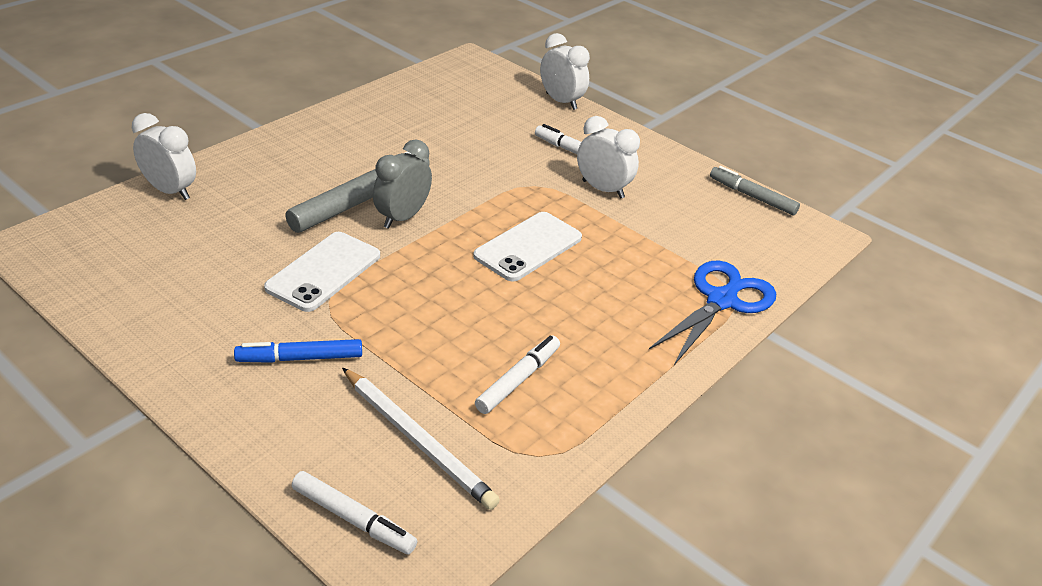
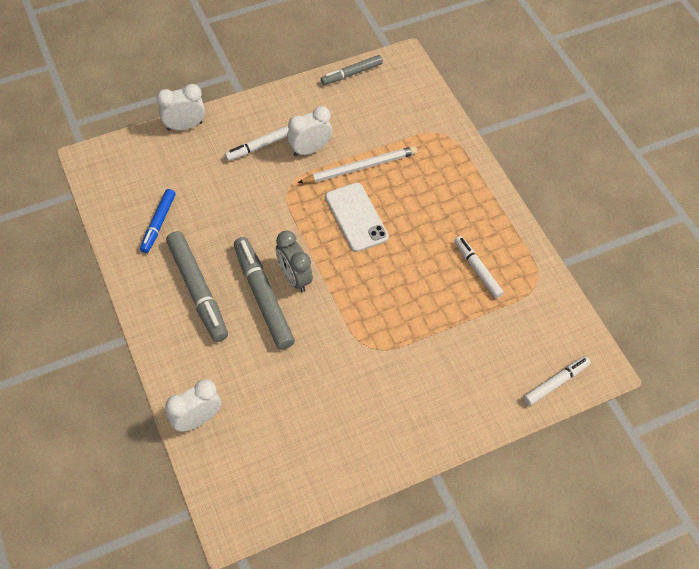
camera: 65 degrees left, 20 degrees up
blue marker [234,339,362,363] -> blue marker moved to [140,189,175,253]
white phone [264,232,380,312] -> none
white pencil [342,368,500,510] -> white pencil moved to [298,146,417,183]
blue scissors [649,261,776,365] -> none
none -> grey marker [166,231,228,342]

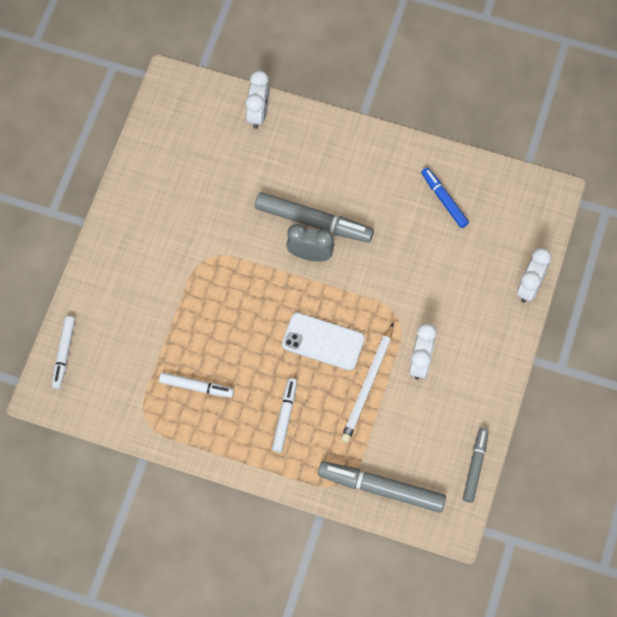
camera: 135 degrees right, 10 degrees up
grey marker [166,231,228,342] -> grey marker moved to [318,461,446,513]
white marker [225,126,289,161] -> white marker moved to [272,378,297,452]

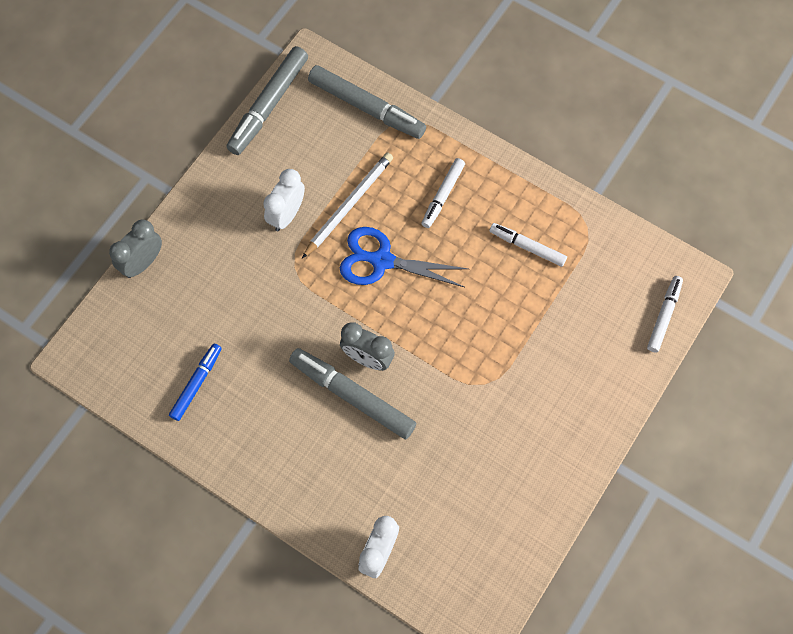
camera: 165 degrees left, 0 degrees up
white phone [282,312,365,370] -> blue scissors [340,227,468,287]
blue marker [421,167,469,228] -> blue marker turned 135 degrees counterclockwise [169,344,222,421]
grey marker [463,427,489,503] -> grey marker [227,46,308,155], size x1.67
white clock [517,248,551,303] -> grey clock [109,220,162,278]

